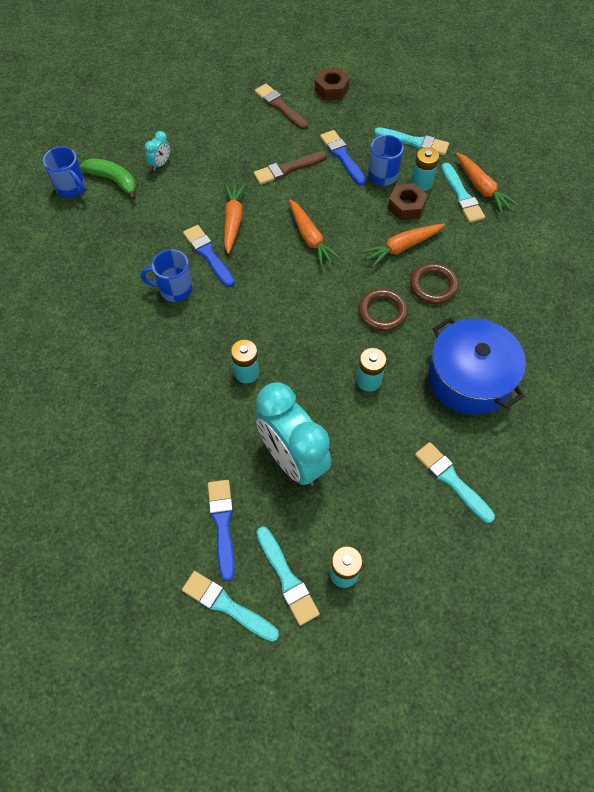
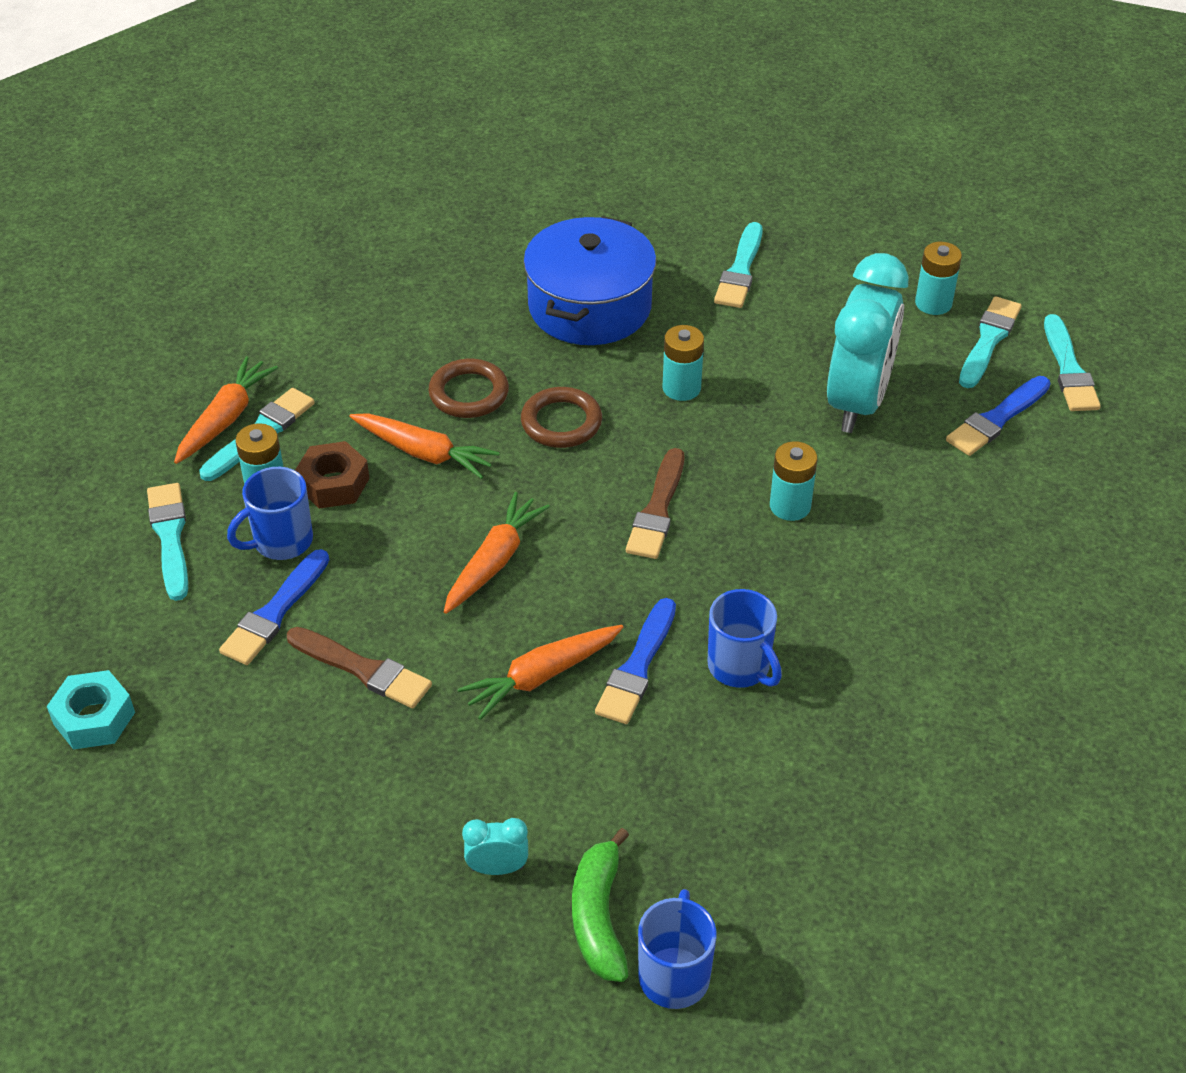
camera: 125 degrees left, 15 degrees down
brown brush [255,84,308,130] -> brown brush moved to [626,448,684,559]
brown nut [315,68,350,101] -> turquoise nut [47,670,135,750]

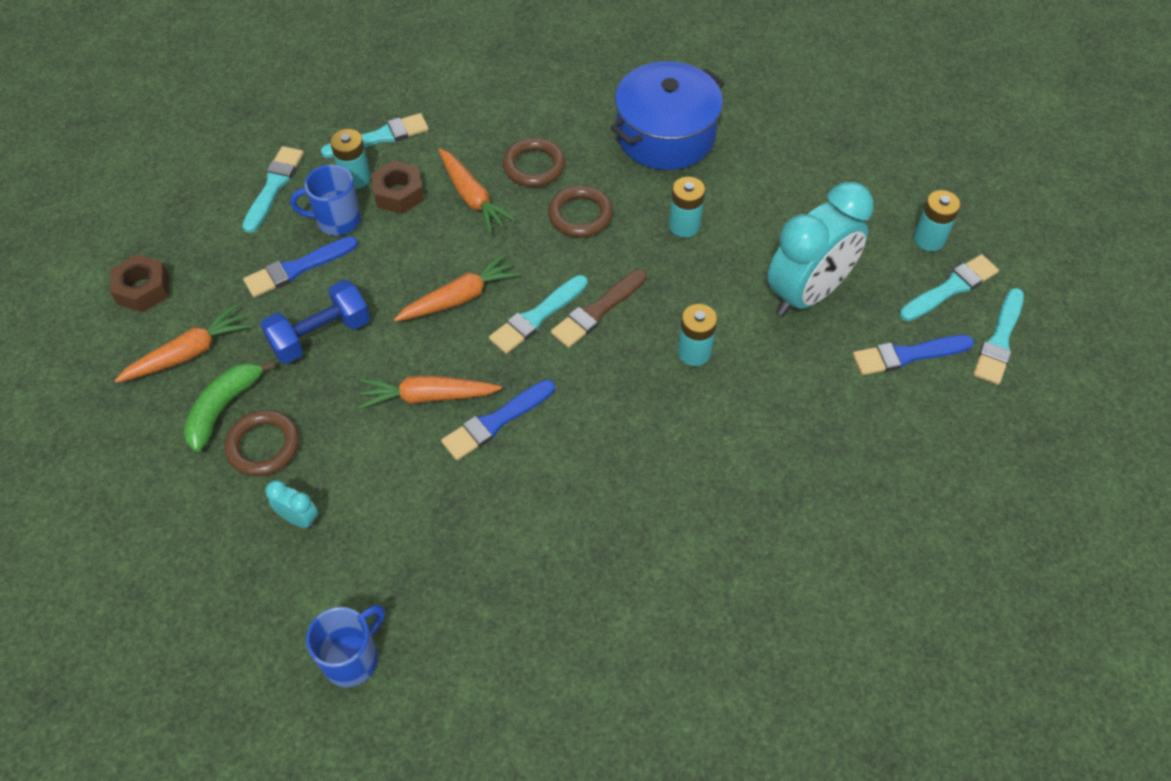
camera: 30 degrees right, 10 degrees up
turquoise nut [47,670,135,750] -> brown nut [110,254,169,312]
orange carrot [174,356,278,464] -> orange carrot moved to [114,305,250,383]
brown brush [287,627,432,708] -> blue dumbbell [260,280,370,364]
green banana [572,828,629,982] -> green banana moved to [184,361,275,452]
blue mug [707,589,782,688] -> none
turquoise brush [714,222,763,308] -> turquoise brush moved to [489,275,588,354]
none -> brown ring [224,410,300,476]

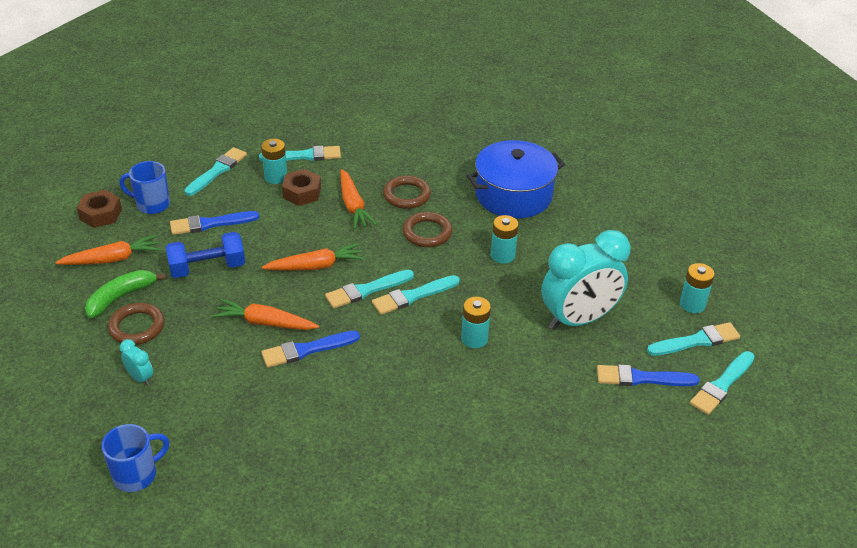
camera: 15 degrees right, 15 degrees down
blue mug [290,165,361,235] -> blue mug moved to [120,161,170,214]
brown brush [551,269,647,348] -> turquoise brush [372,275,460,315]

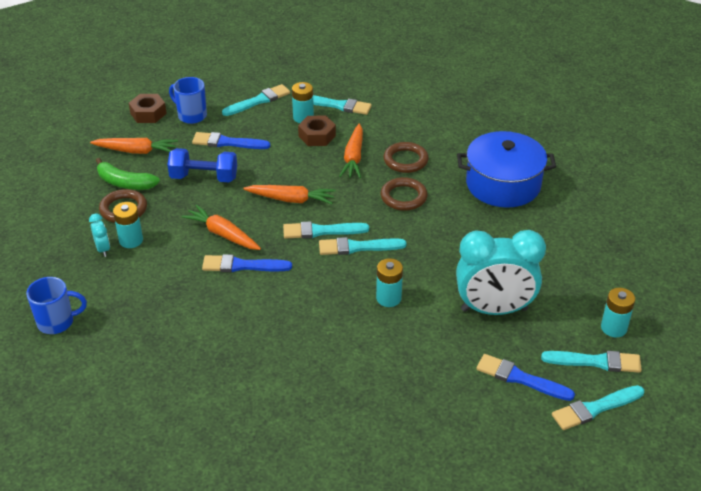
camera: 25 degrees right, 0 degrees up
green banana [85,270,167,318] -> green banana turned 135 degrees counterclockwise [96,158,160,190]
turquoise battery [491,215,518,264] -> turquoise battery moved to [113,202,143,248]

